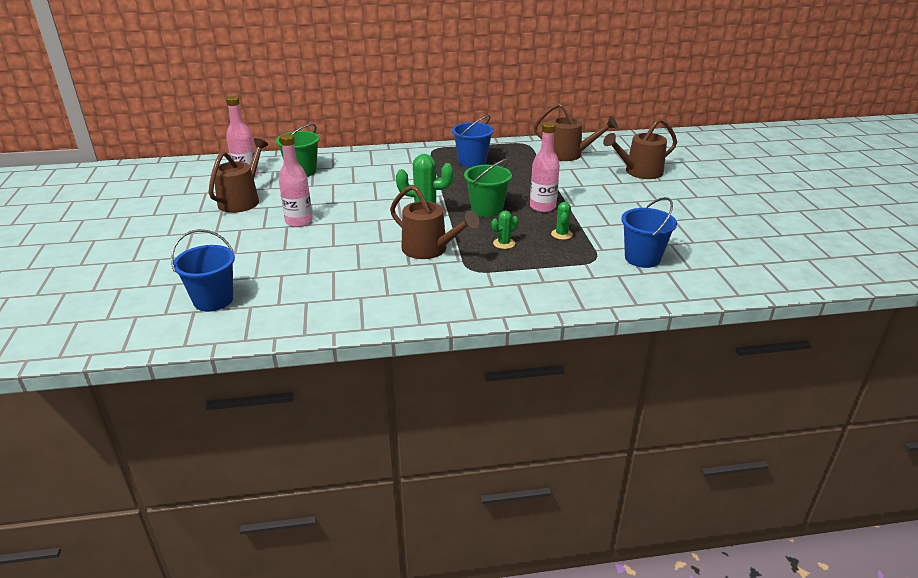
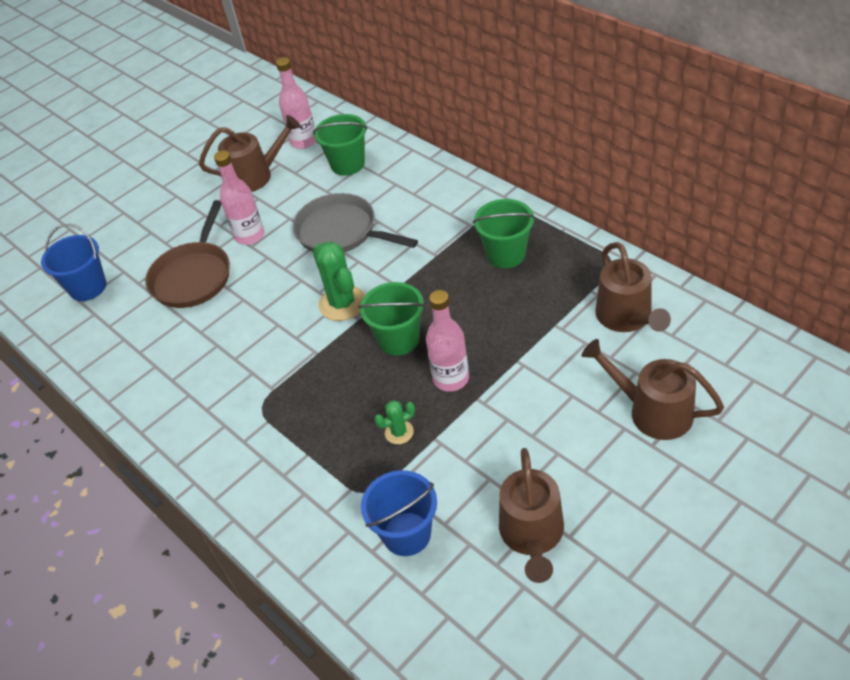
camera: 60 degrees right, 15 degrees up
brown watering can [390,185,479,259] -> brown watering can moved to [499,448,564,583]
blue bucket [452,115,494,168] -> green bucket [473,199,535,268]
green cactus [492,210,518,249] -> none
none -> brown pan [145,200,230,308]
none -> grey pan [293,193,418,253]

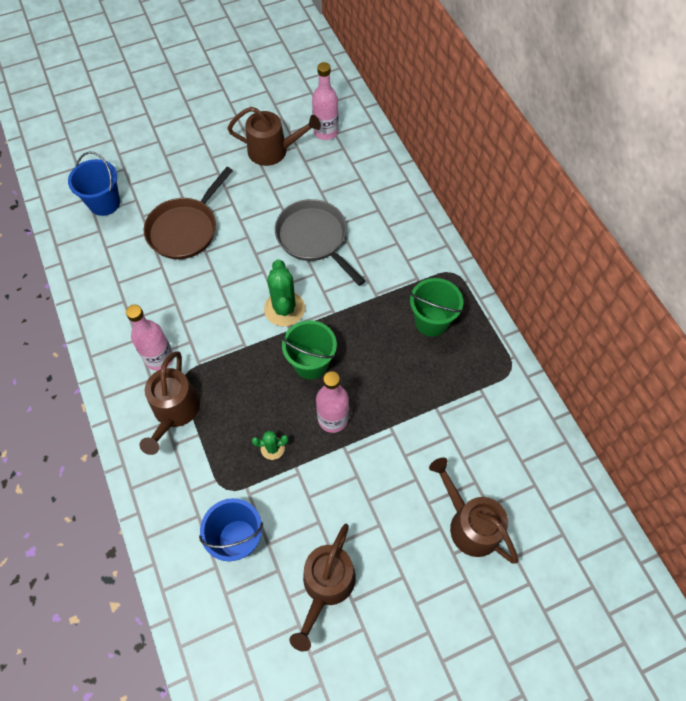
camera: 15 degrees right, 15 degrees up
pink bottle [214,151,264,245] -> pink bottle moved to [126,305,174,371]
green bucket [313,114,368,176] -> none
brown watering can [595,242,671,332] -> brown watering can moved to [140,351,200,455]

